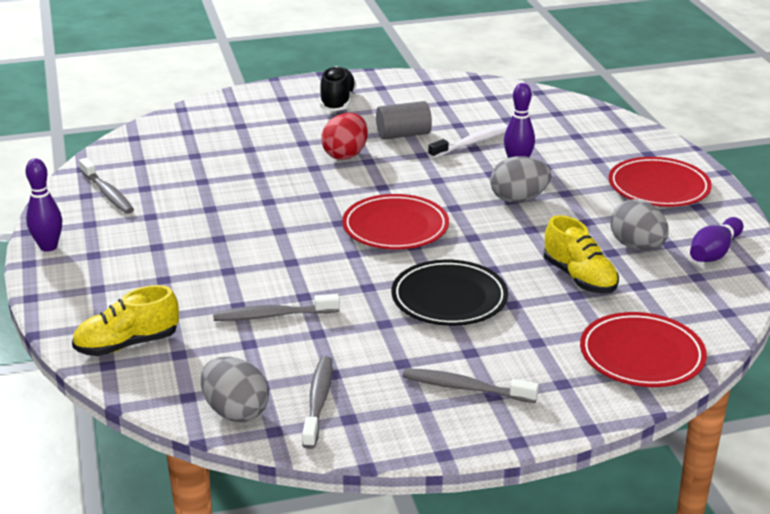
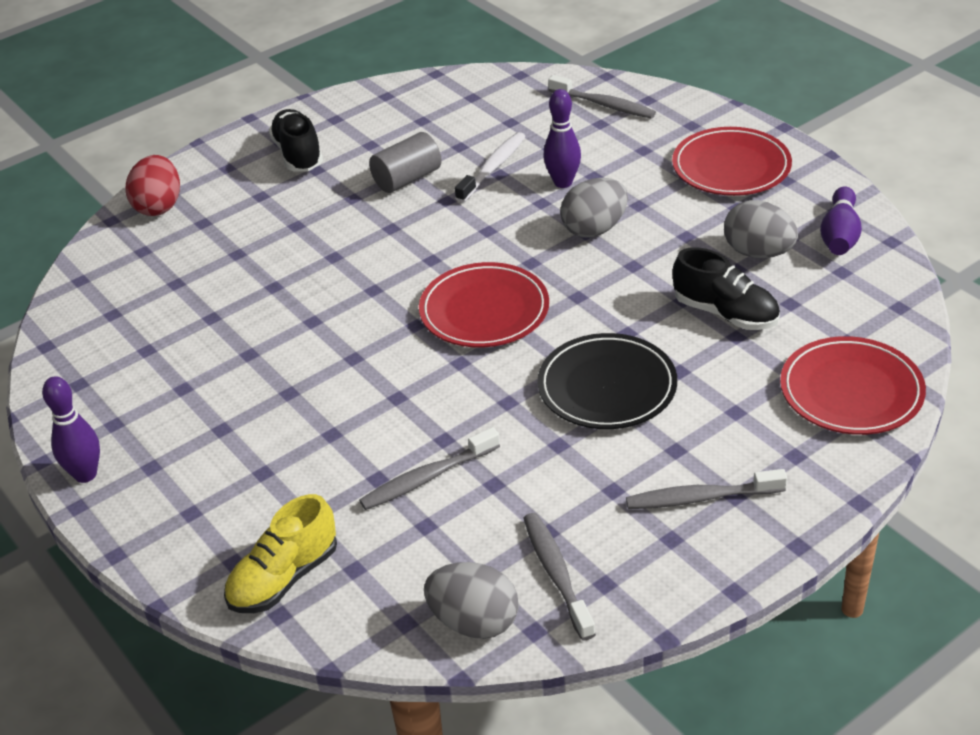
camera: 20 degrees left, 10 degrees up
grey toothbrush [79,158,134,214] -> grey toothbrush moved to [548,75,656,119]
red egg [321,113,368,160] -> red egg moved to [126,155,180,216]
yellow shoe [544,215,619,294] -> black shoe [672,247,780,330]

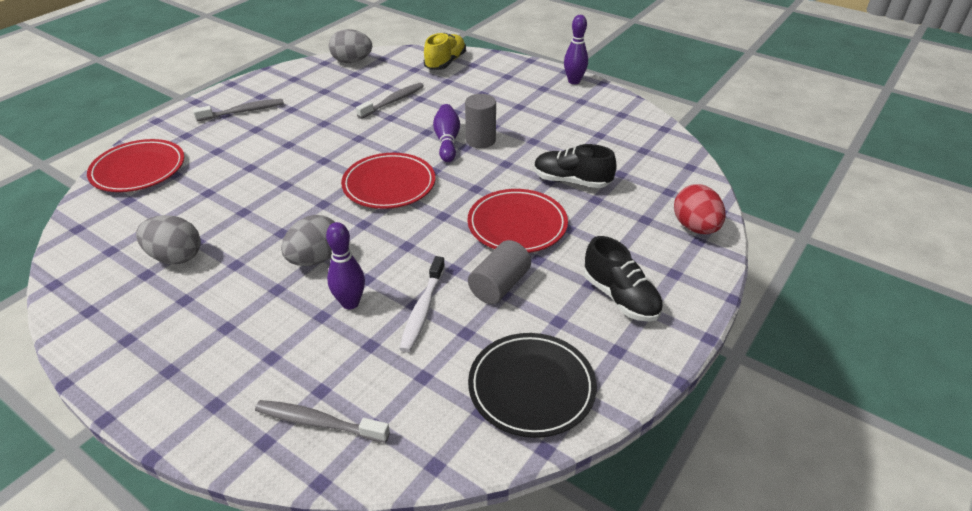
camera: 160 degrees right, 0 degrees up
grey toothbrush [523,513,596,640] -> none
black plate [537,333,677,429] -> black plate moved to [468,333,597,438]
red plate [672,127,792,196] -> red plate moved to [467,189,568,253]
black shoe [672,247,780,330] -> black shoe moved to [534,144,617,188]
purple bowling pin [820,186,862,255] -> purple bowling pin moved to [433,104,460,162]
none -> grey cylinder [465,94,496,148]

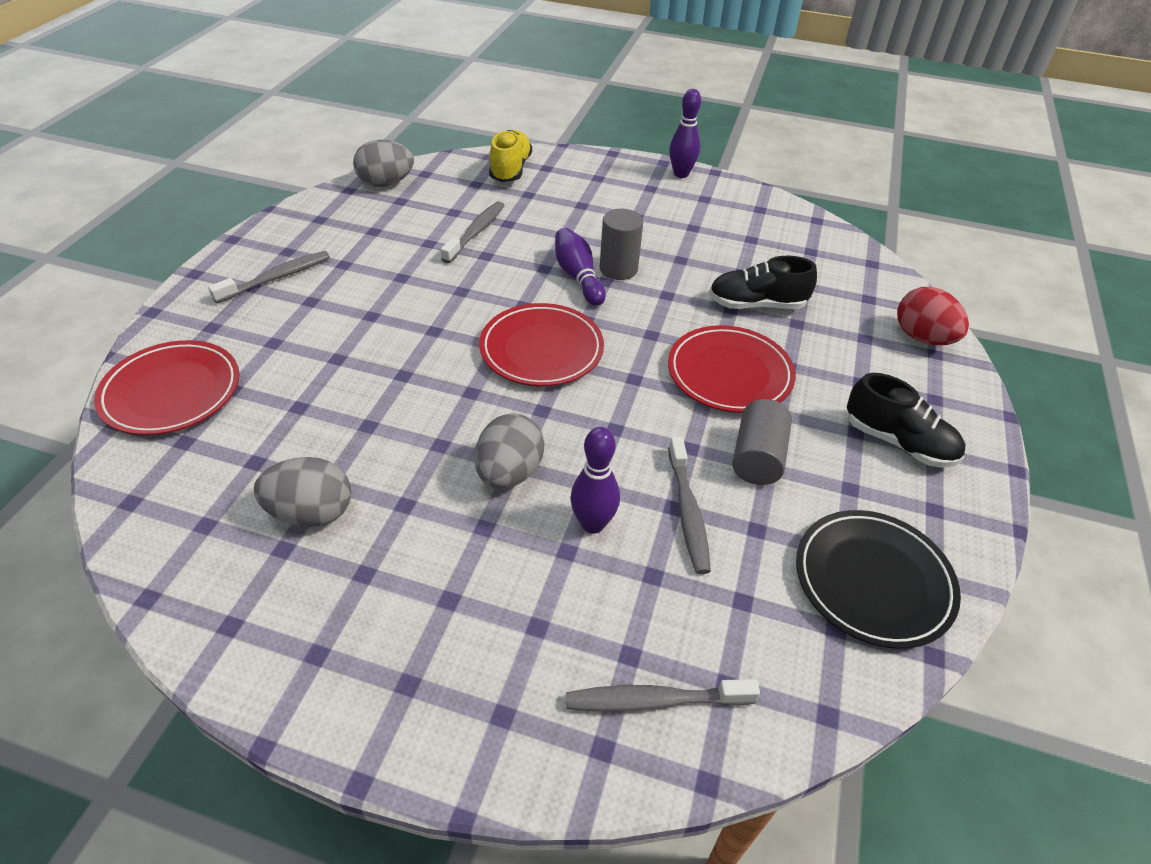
camera: 20 degrees left, 5 degrees up
white toothbrush [399,256,445,352] -> grey toothbrush [668,437,711,574]

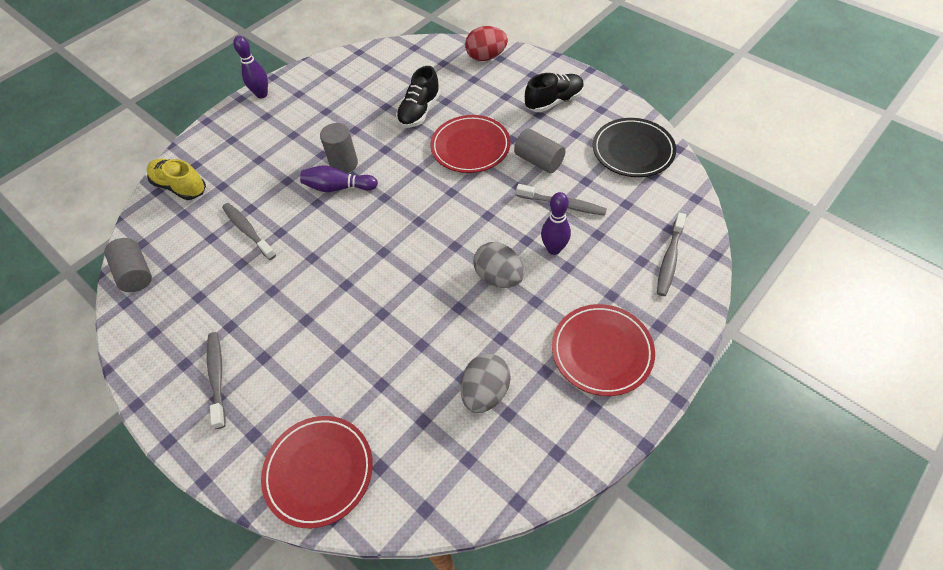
camera: 60 degrees left, 10 degrees up
grey egg [353,140,414,187] -> grey cylinder [104,238,152,292]
red plate [479,303,604,386] -> red plate moved to [552,304,655,396]

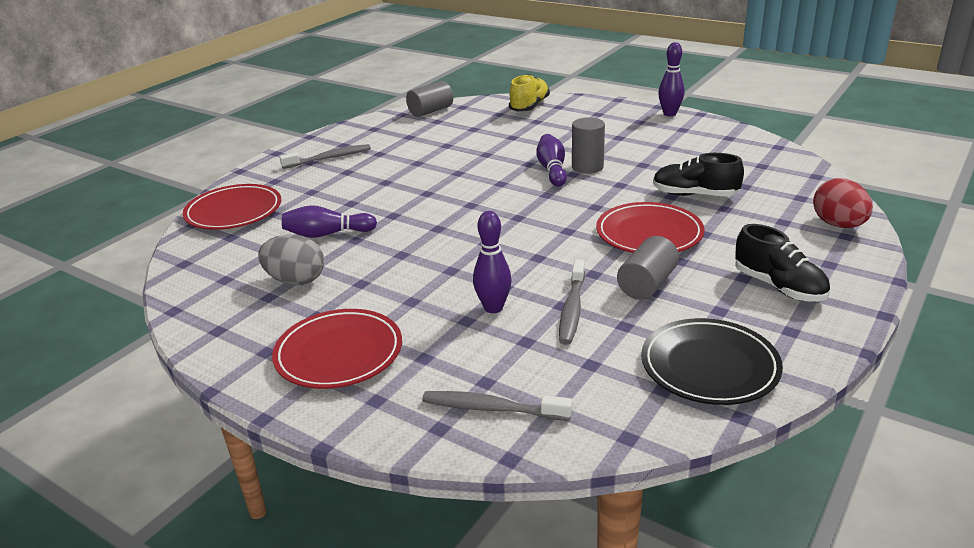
camera: 80 degrees right, 25 degrees down
grey toothbrush [222,203,276,260] -> none
grey egg [474,242,524,288] -> none
none -> purple bowling pin [282,205,377,238]

